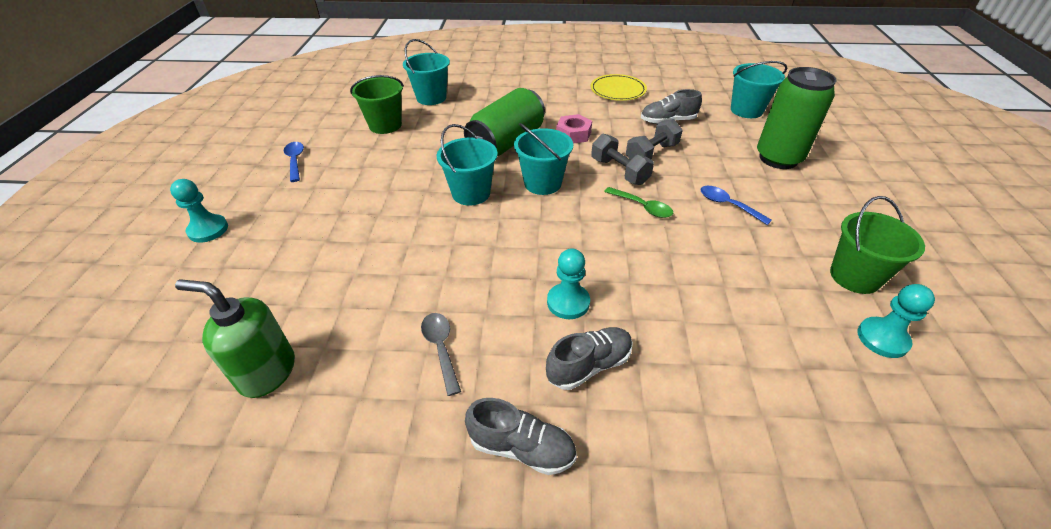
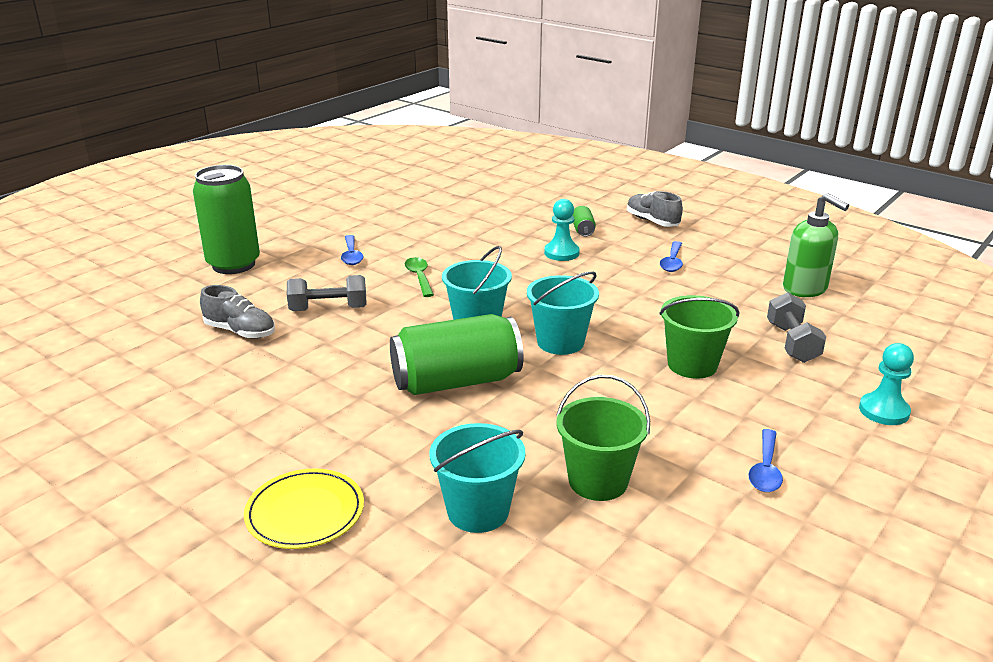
camera: 145 degrees left, 15 degrees down
grey spoon [421,313,461,396] -> blue spoon [660,241,683,272]
grey shoe [546,327,633,390] -> green can [572,206,596,236]
pink nut [556,114,592,144] -> none
yellow plate [591,74,647,101] -> yellow plate moved to [244,469,364,549]
grey dumbbell [591,134,654,185] -> grey dumbbell moved to [767,292,826,363]
turquoise bucket [731,61,787,118] -> none
green bucket [830,196,925,294] -> green bucket moved to [659,295,739,379]
turquoise pawn [857,284,935,358] -> none

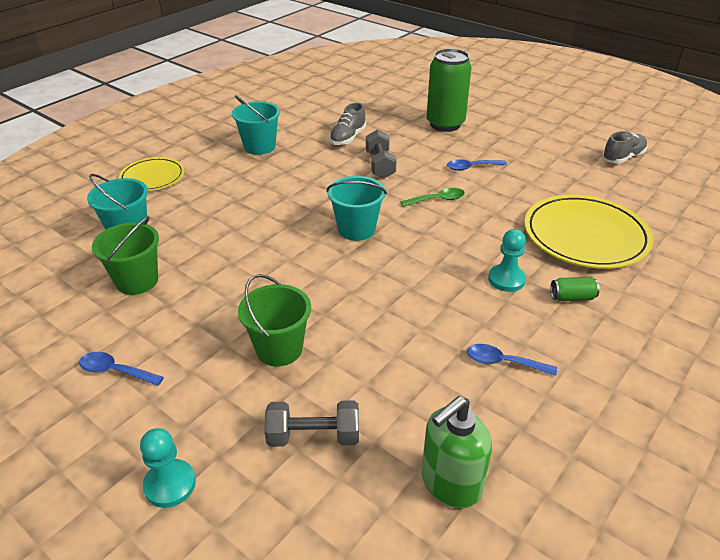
camera: 90 degrees right, 10 degrees up
green can [390,314,524,395] -> none
turquoise bucket [527,271,599,355] -> turquoise bucket moved to [232,95,280,155]
grey shoe [627,191,683,227] -> grey shoe moved to [602,131,648,163]
none -> yellow plate [524,194,653,269]

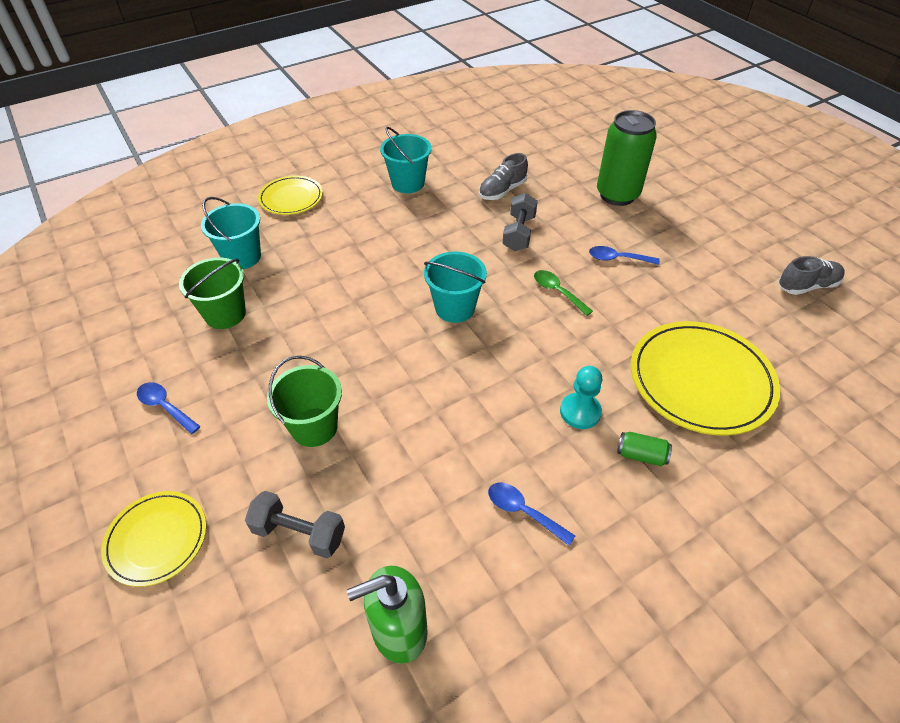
camera: 20 degrees right, 10 degrees up
turquoise pawn [140,428,196,508] -> yellow plate [101,491,207,587]
green spoon [401,188,465,207] -> green spoon turned 135 degrees counterclockwise [534,270,593,316]

